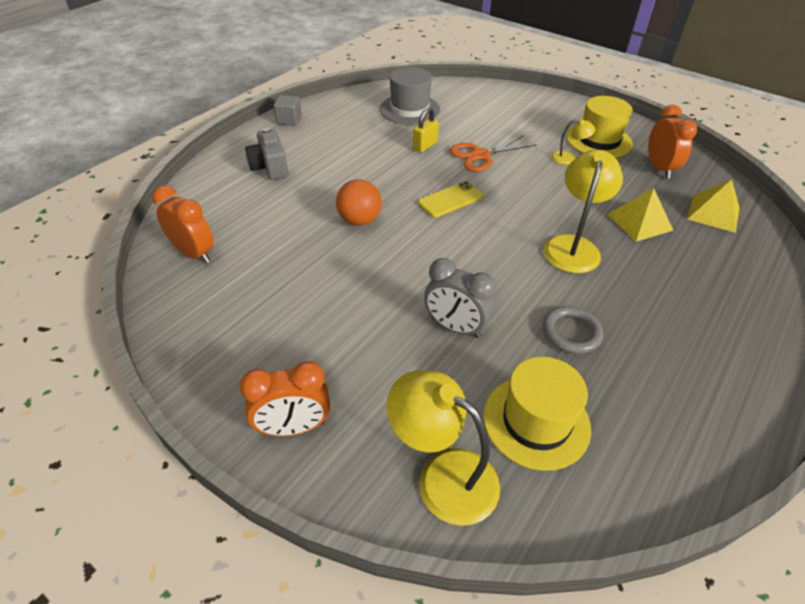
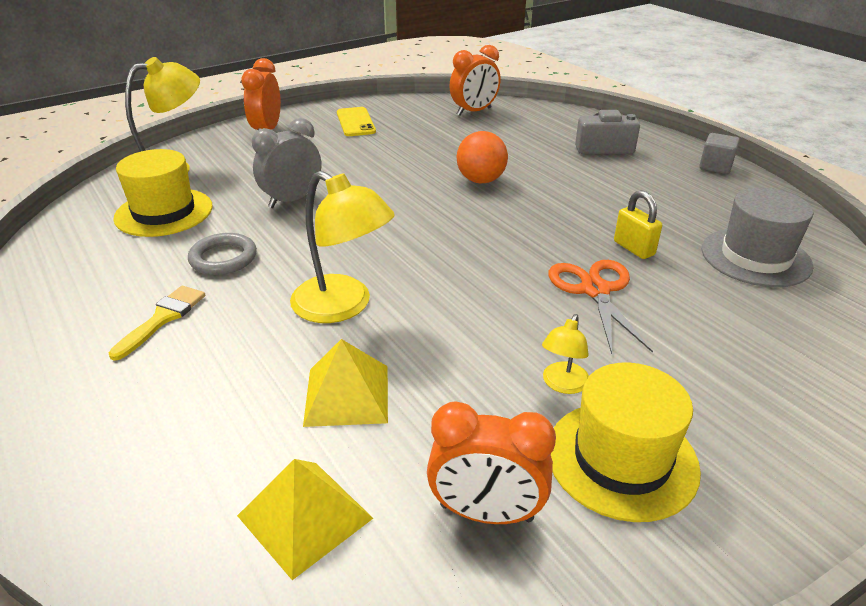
camera: 110 degrees right, 10 degrees down
yellow phone [418,181,483,218] -> yellow phone moved to [337,107,376,136]
none -> yellow brush [109,286,205,361]

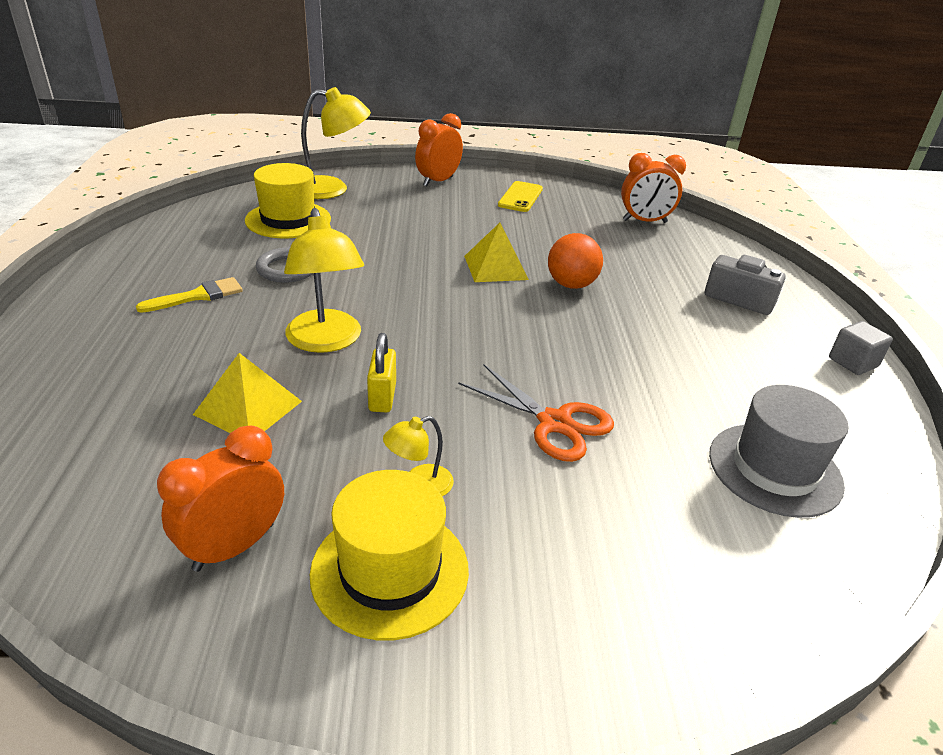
camera: 30 degrees right, 0 degrees up
yellow pyramid [237,459,373,580] -> yellow pyramid moved to [464,223,529,282]
grey clock [252,118,322,208] -> none
orange clock [427,401,556,524] -> orange clock turned 90 degrees clockwise [157,426,284,572]
orange scissors [548,260,653,354] -> orange scissors turned 105 degrees clockwise [458,364,614,462]
yellow padlock [614,190,662,259] -> yellow padlock moved to [367,333,396,412]

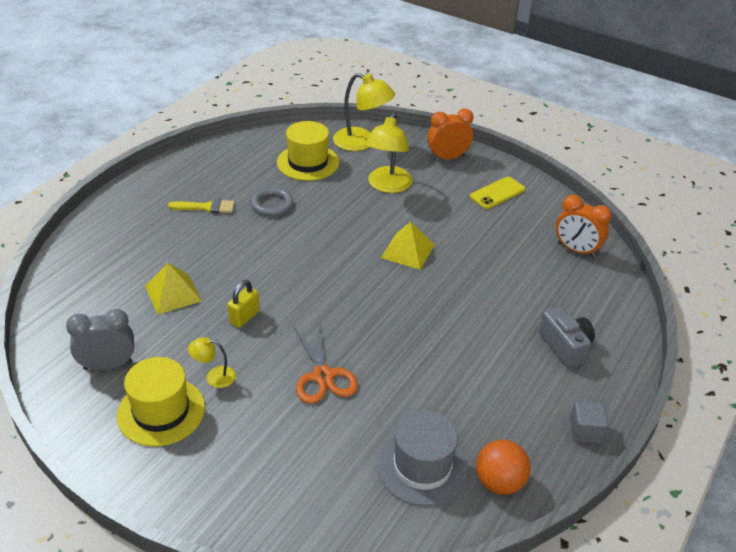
camera: 35 degrees right, 5 degrees up
orange clock [157,426,284,572] -> grey clock [66,309,134,370]
yellow lamp [284,208,364,353] -> yellow lamp moved to [365,112,413,193]
orange ball [548,233,603,289] -> orange ball moved to [476,440,531,495]

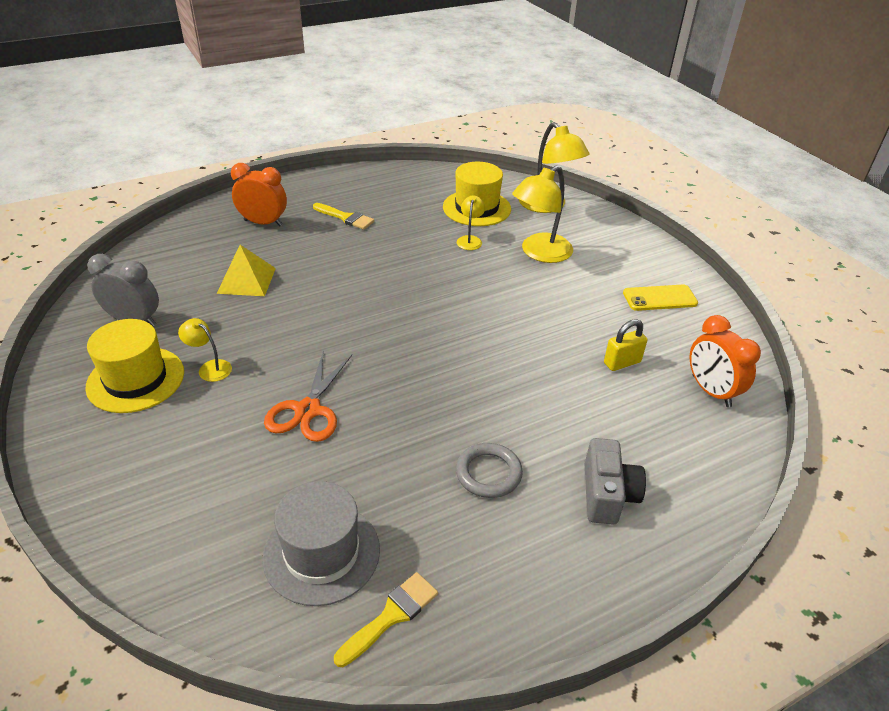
camera: 30 degrees right, 0 degrees up
yellow padlock [227,280,260,328] -> yellow padlock moved to [604,319,647,371]
grey ring [251,187,294,216] -> grey ring moved to [456,443,523,498]
yellow pyramid [381,221,435,270] -> none
orange clock [427,109,473,161] -> orange clock moved to [231,163,287,226]
orange ball [476,440,531,495] -> yellow brush [334,572,438,667]
grey cube [570,401,609,443] -> none
none -> yellow lamp [457,195,485,250]

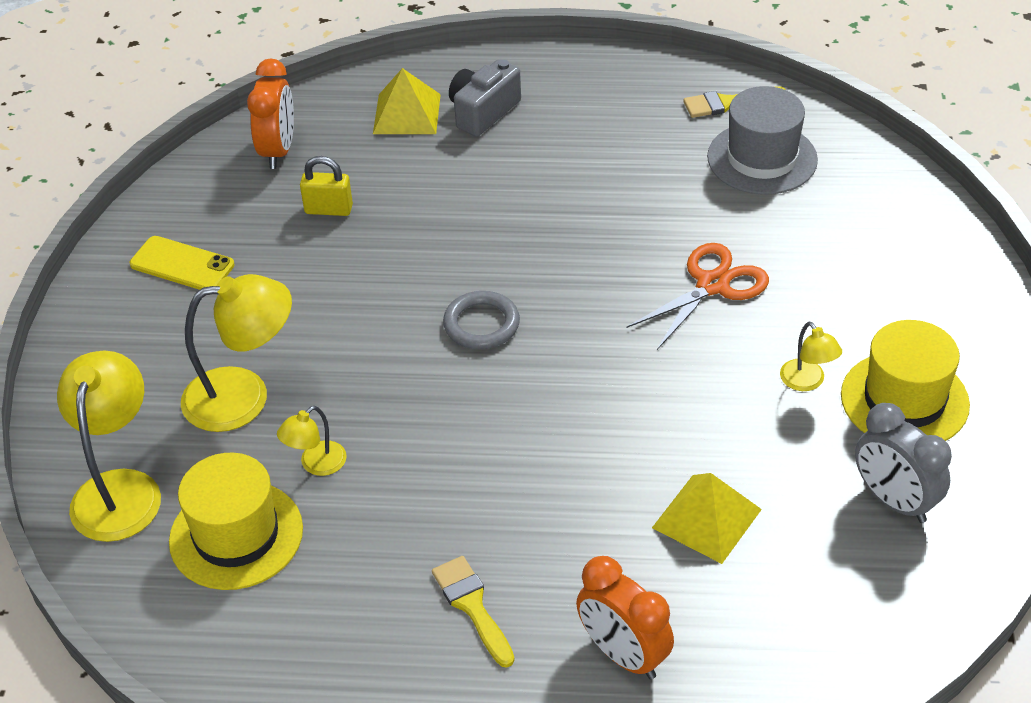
camera: 145 degrees left, 5 degrees up
grey ring [456,443,523,498] -> grey ring moved to [443,291,520,350]
none -> yellow pyramid [373,68,441,134]

